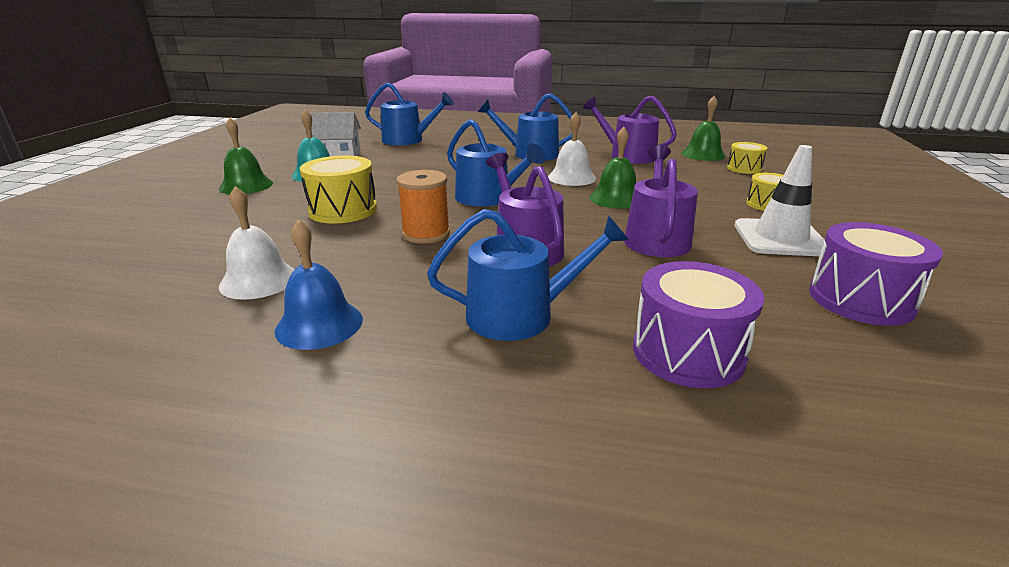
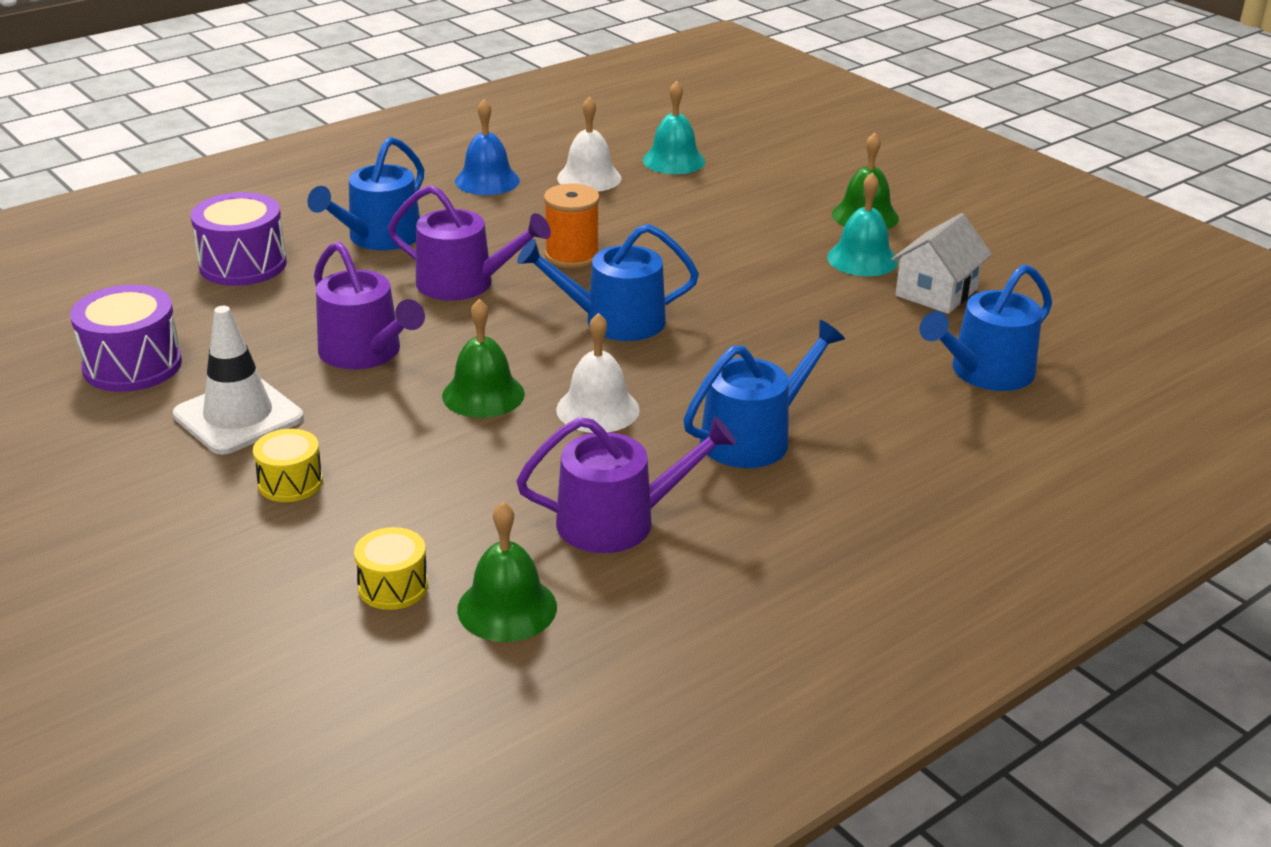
camera: 130 degrees right, 5 degrees up
yellow drum [300,155,377,224] -> none
none -> turquoise bell [643,81,705,174]

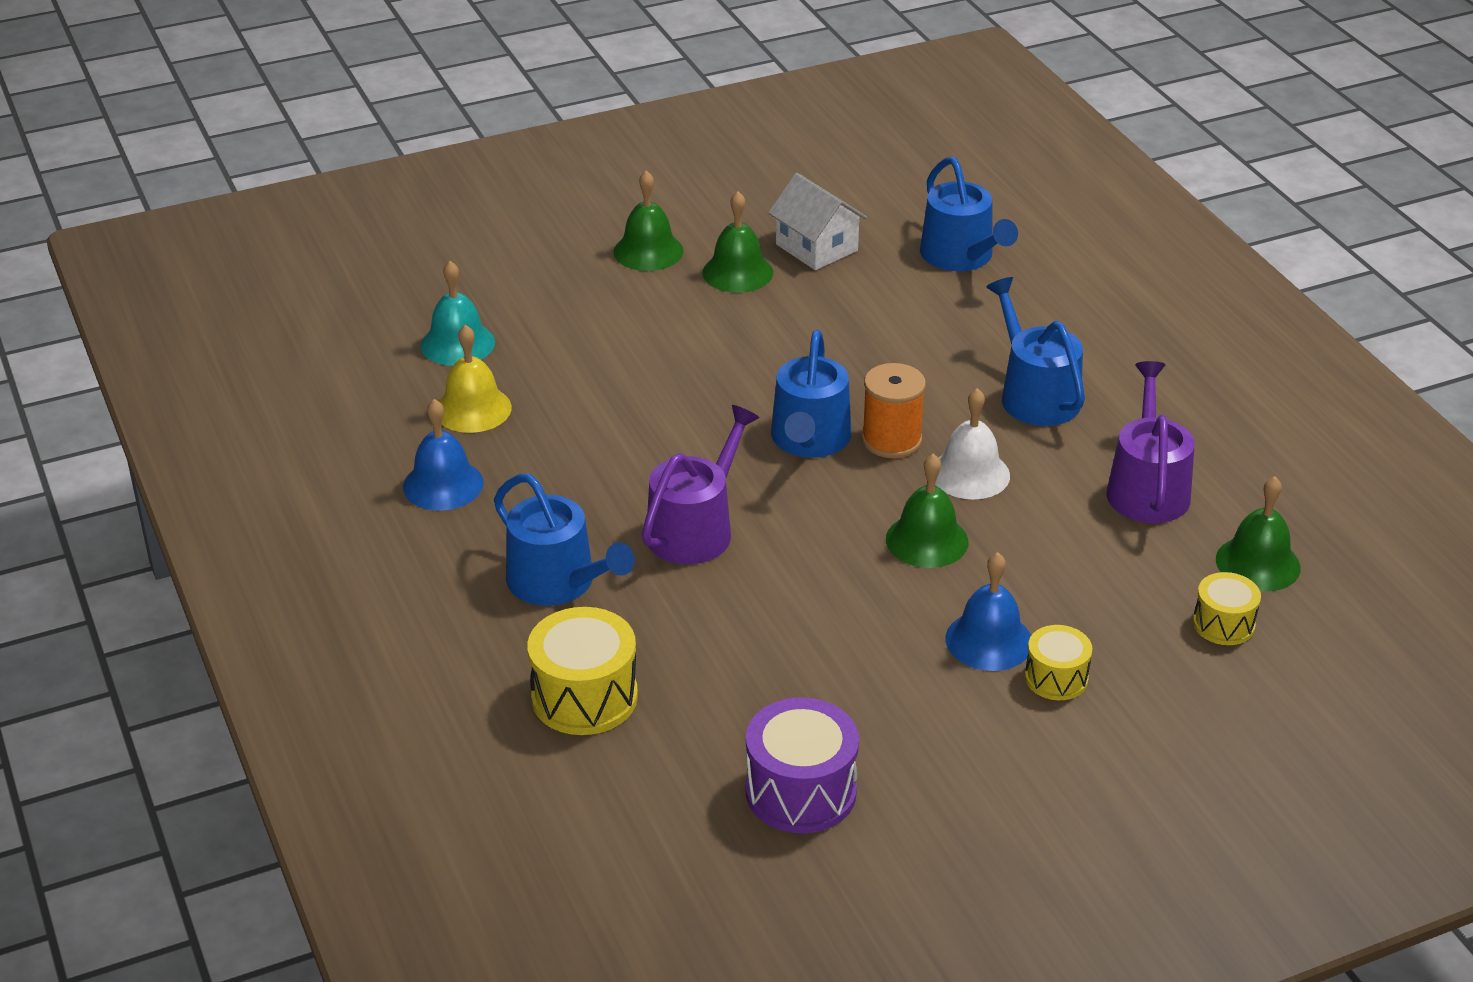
camera: 75 degrees left, 5 degrees up
white traffic cone [173,306,304,455] -> none
purple drum [190,192,287,286] -> yellow drum [527,607,638,735]
purple watering can [314,242,425,370] -> none
orange spool [544,183,600,269] -> orange spool moved to [862,363,926,458]
white bell [557,96,621,192] -> yellow bell [439,325,512,433]
turquoise bell [827,173,898,276] -> green bell [702,191,773,293]
none -> blue bell [946,552,1031,671]

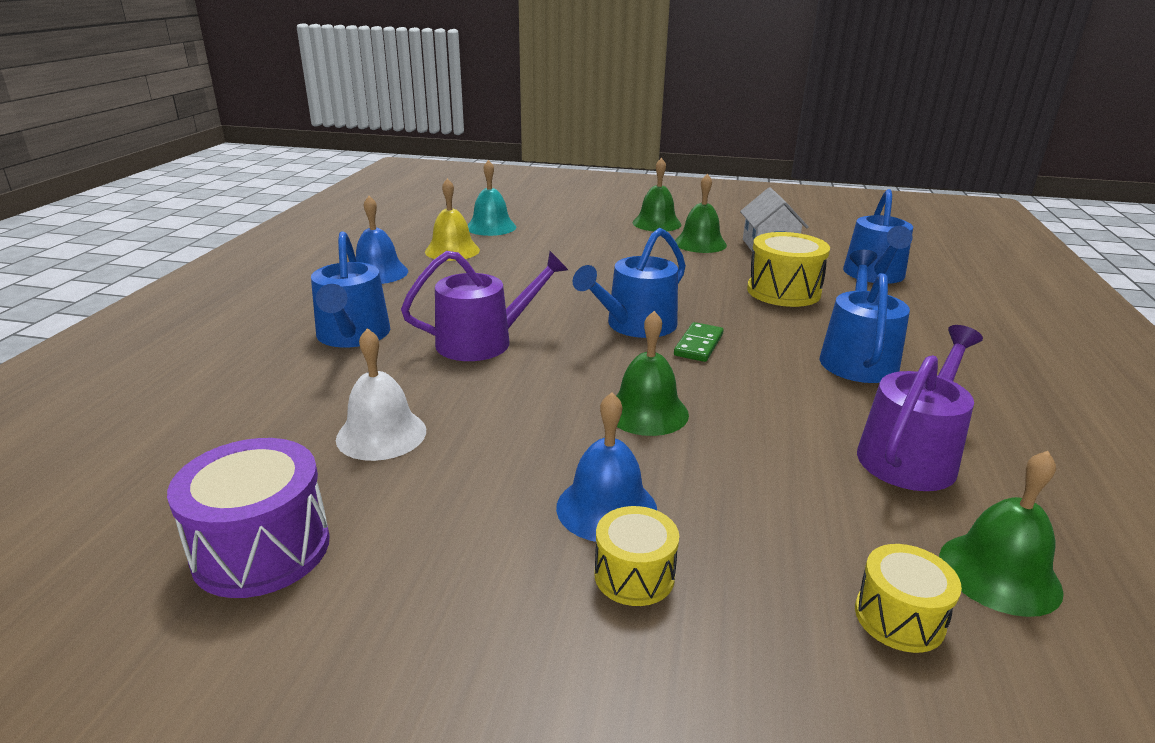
camera: 35 degrees right, 10 degrees down
yellow drum [527,607,638,735] -> yellow drum moved to [747,232,830,307]
orange spool [862,363,926,458] -> green domino [674,322,724,362]
white bell [935,388,1010,500] -> white bell moved to [336,328,426,461]

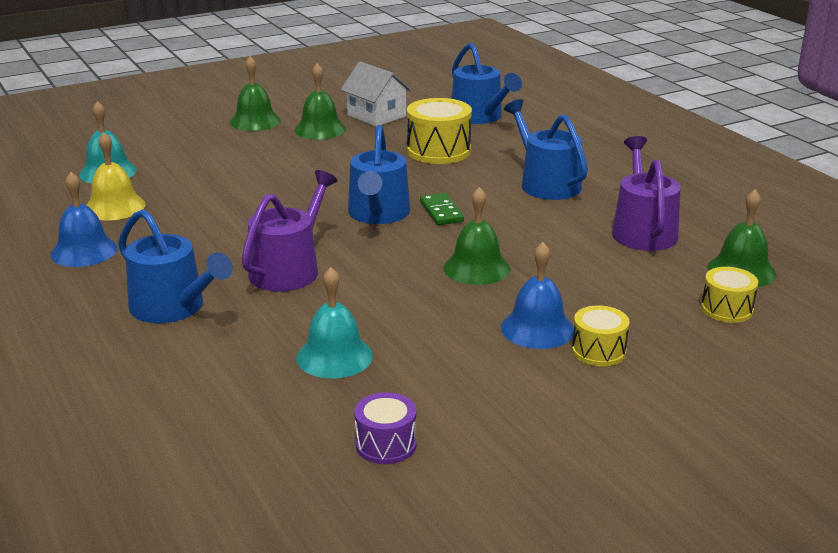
camera: 40 degrees left, 0 degrees up
purple drum [167,438,330,598] -> purple drum [354,392,417,464], size x0.60
white bell [336,328,426,461] -> turquoise bell [296,267,373,378]

